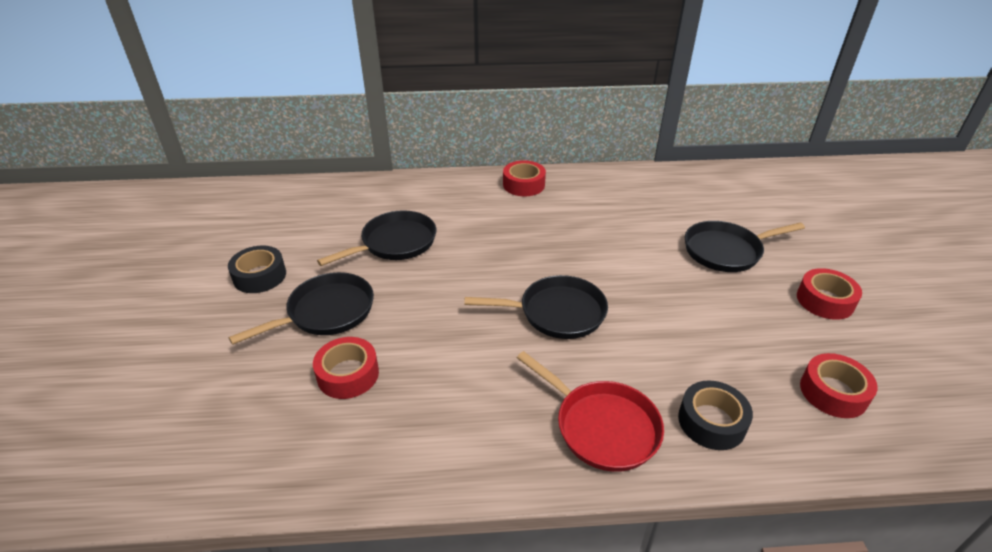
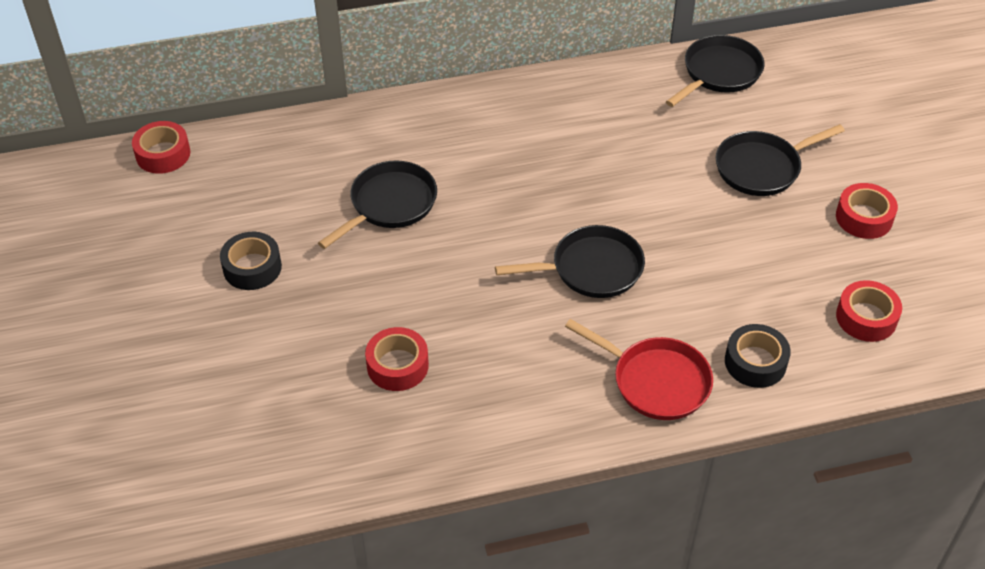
camera: 10 degrees left, 10 degrees up
black pan [229,272,374,345] -> black pan moved to [666,35,764,107]
red tape [503,160,546,196] -> red tape moved to [132,121,190,174]

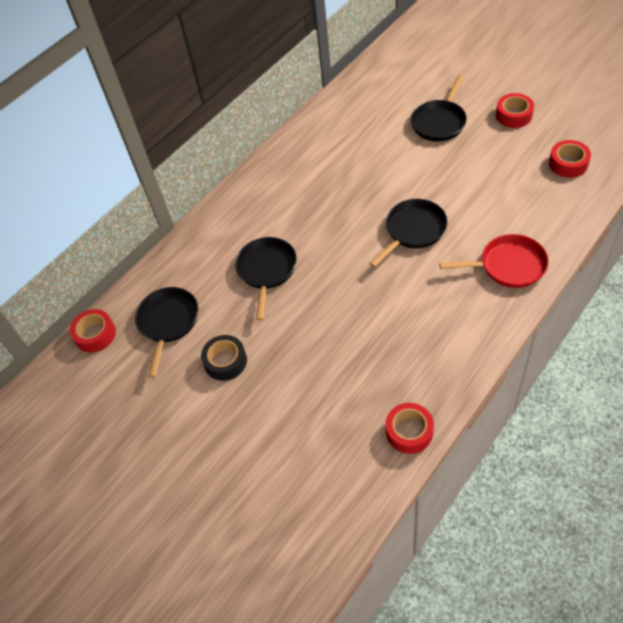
camera: 30 degrees left, 5 degrees up
red tape [365,327,429,391] -> red tape moved to [386,403,434,454]
black pan [666,35,764,107] -> black pan moved to [135,287,198,378]
black tape [725,324,791,388] -> none

